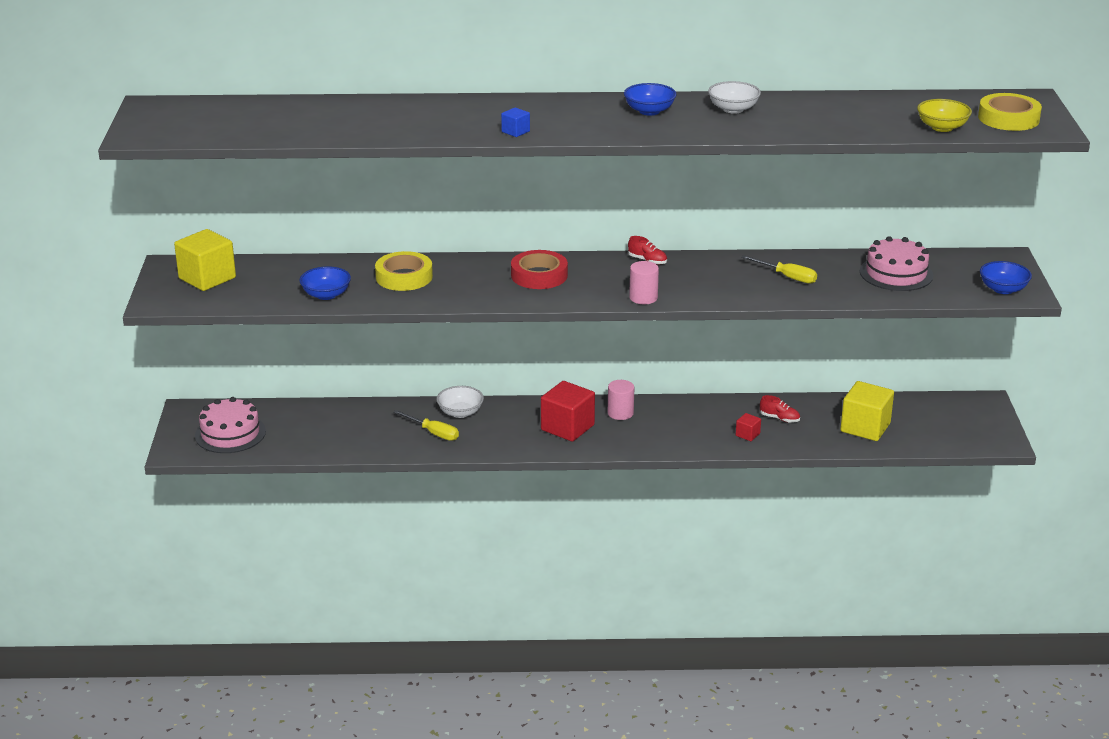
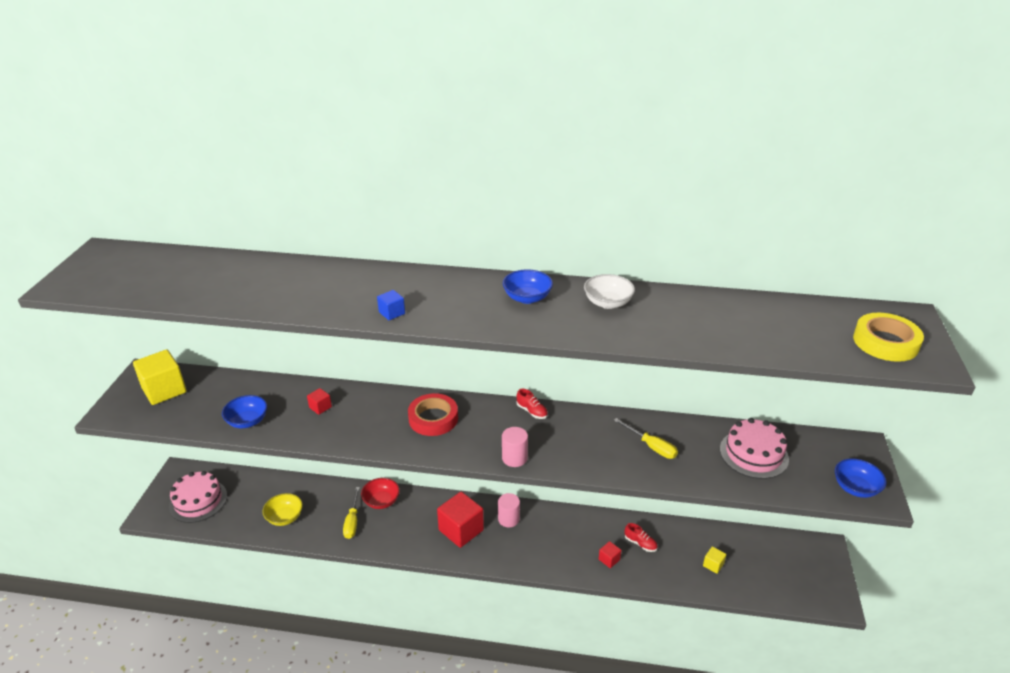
camera: 10 degrees right, 5 degrees up
yellow tape [375,251,433,291] -> red cube [307,388,332,415]
yellow screwdriver [393,410,459,441] -> yellow screwdriver turned 45 degrees clockwise [343,487,360,539]
white bowl [437,386,484,418] -> red bowl [361,478,400,509]
yellow cube [840,381,894,441] -> yellow cube [703,546,726,574], size x0.46
yellow bowl [917,99,972,132] -> yellow bowl moved to [262,493,303,526]

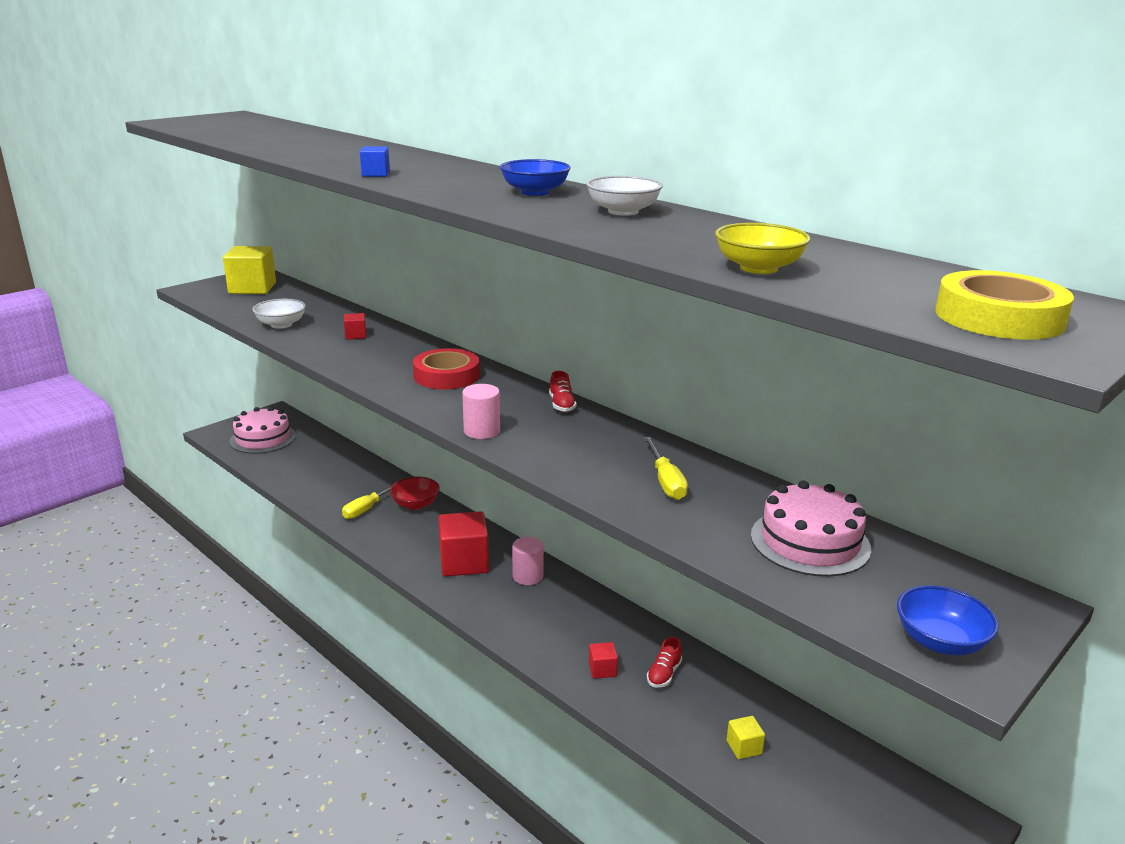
camera: 35 degrees right, 10 degrees down
blue bowl [222,395,267,428] -> white bowl [253,299,306,329]
yellow bowl [262,493,303,526] -> yellow bowl moved to [715,223,810,274]
red shoe [625,523,658,552] -> red shoe turned 45 degrees clockwise [647,637,682,688]

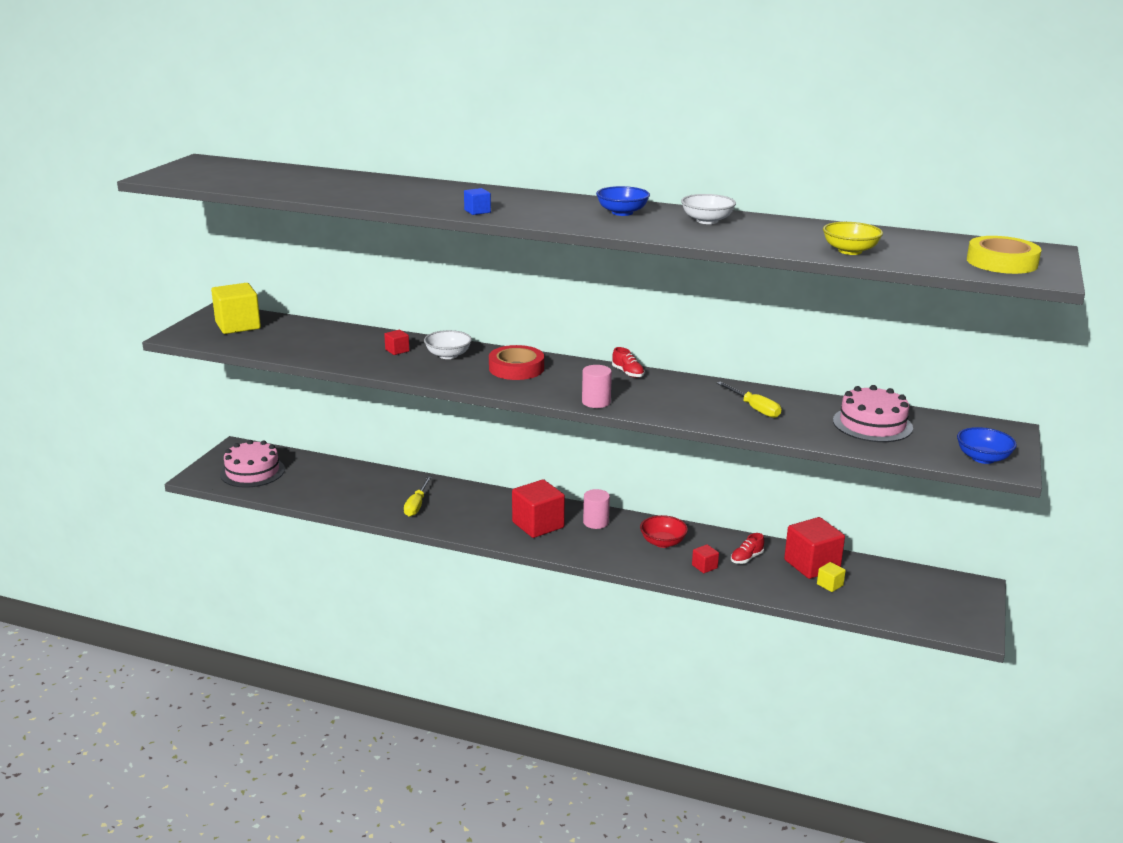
camera: 25 degrees left, 0 degrees up
white bowl [253,299,306,329] -> white bowl moved to [424,330,472,359]
red bowl [390,477,440,510] -> red bowl moved to [640,515,688,548]
red shoe [647,637,682,688] -> red shoe turned 45 degrees clockwise [731,533,764,564]
none -> red cube [784,517,845,579]

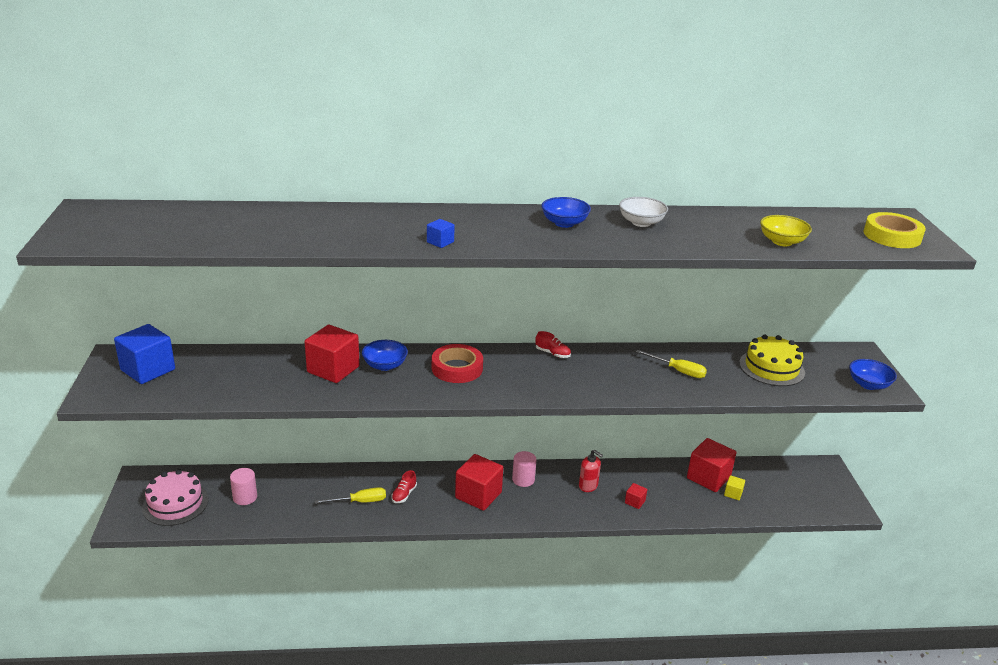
camera: 25 degrees left, 5 degrees up
yellow cube [211,283,261,334] -> blue cube [114,324,175,384]
red cube [384,330,409,355] -> red cube [305,324,360,383], size x2.17
yellow screwdriver [404,476,432,517] -> yellow screwdriver turned 90 degrees counterclockwise [315,487,386,504]
white bowl [424,330,472,359] -> blue bowl [362,340,408,371]
pink cylinder [582,365,612,408] -> pink cylinder moved to [230,468,257,505]
red bowl [640,515,688,548] -> red soap dispenser [579,450,603,492]
red shoe [731,533,764,564] -> red shoe moved to [391,470,417,503]
pink cake [833,385,913,442] -> yellow cake [739,335,805,386]

